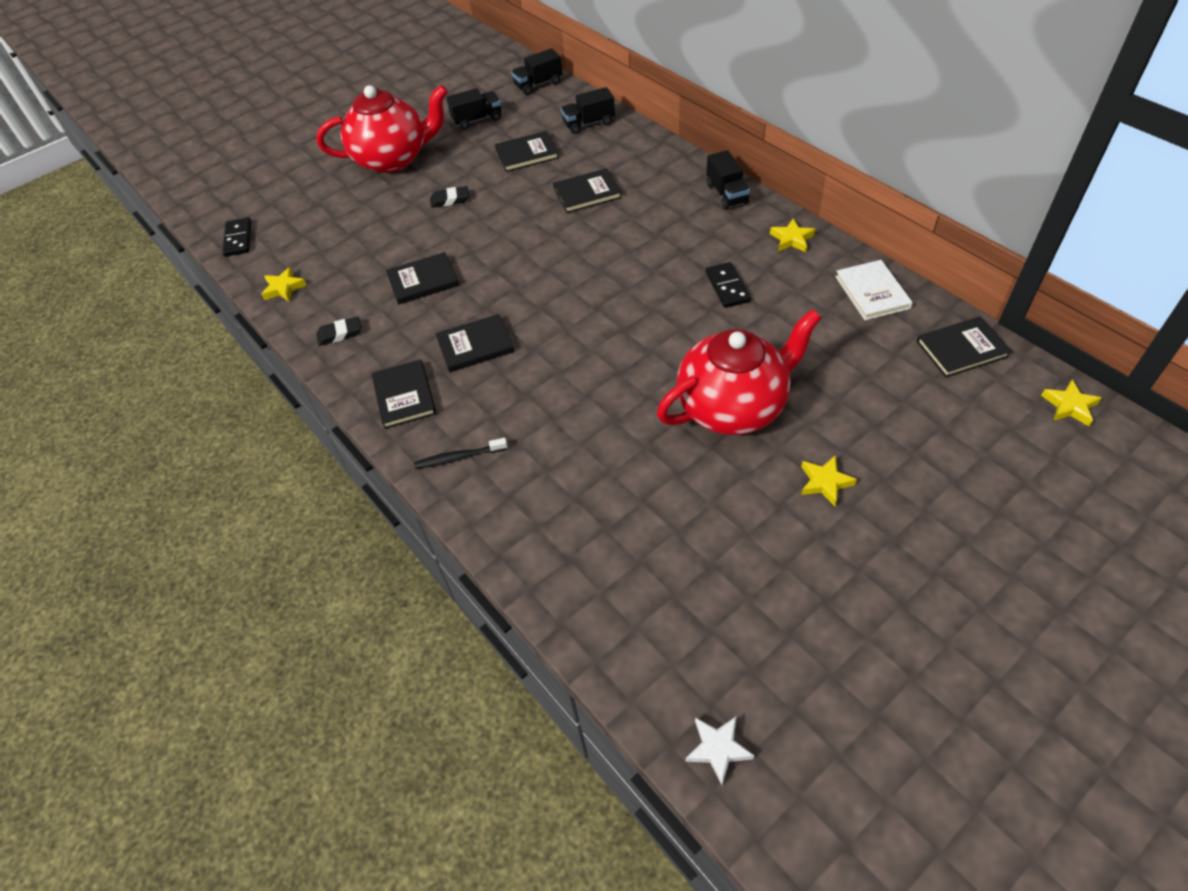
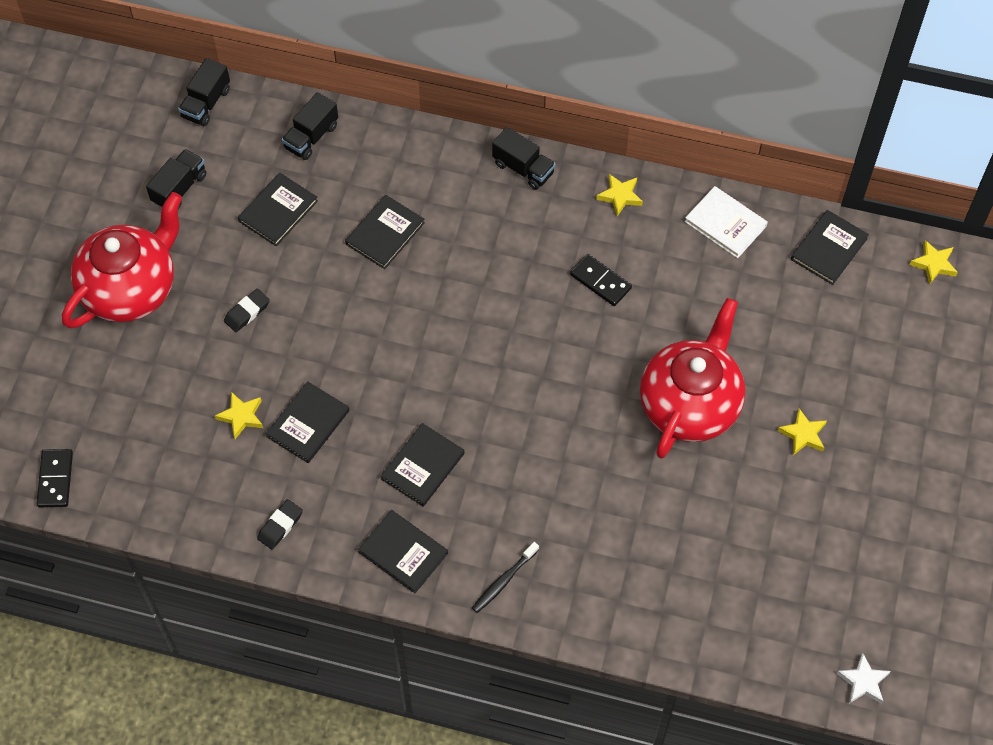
camera: 40 degrees left, 10 degrees up
black domino [222,217,252,257] -> black domino turned 45 degrees clockwise [37,449,73,507]
yellow star [261,267,307,302] -> yellow star moved to [215,392,263,439]

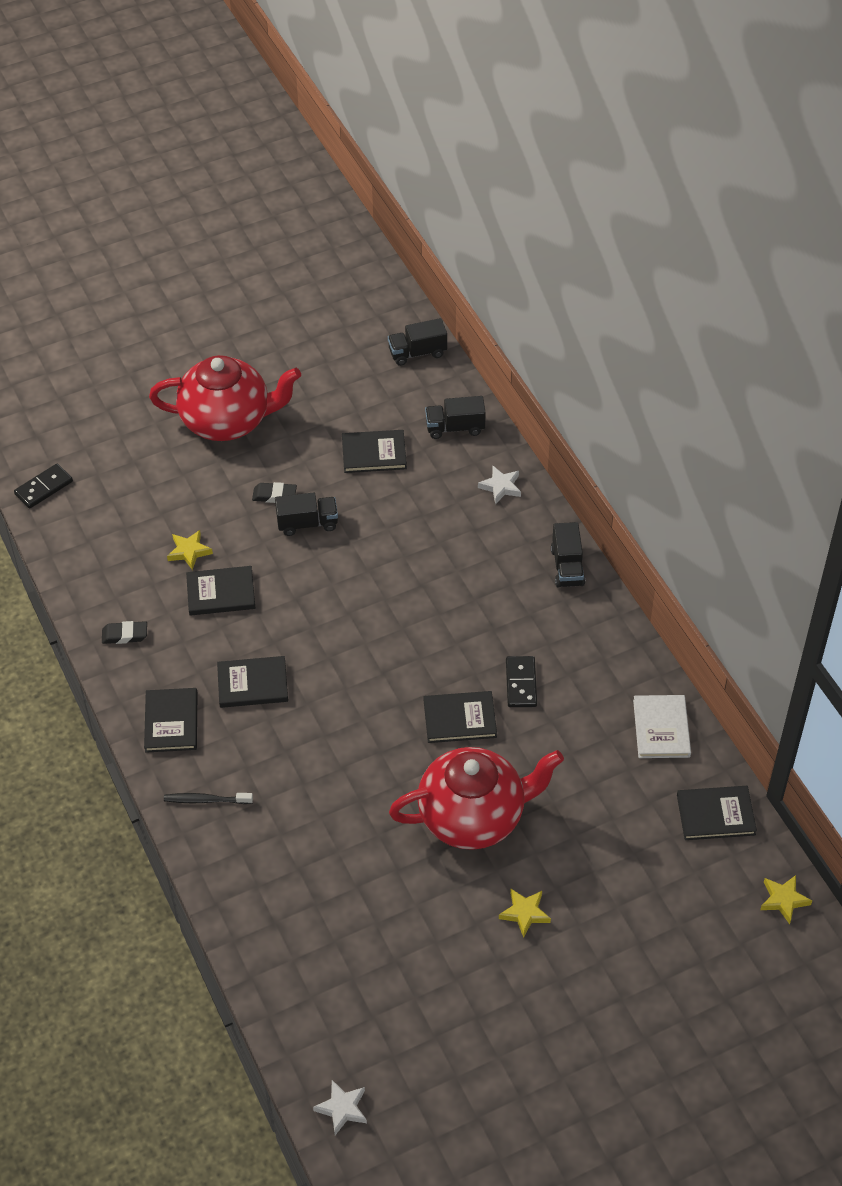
camera: 50 degrees right, 10 degrees down
black truck [146,149,206,209] -> black truck moved to [275,492,338,536]
black book [345,195,425,269] -> black book moved to [424,691,497,743]
yellow star [596,174,643,216] -> none
none -> white star [478,466,521,504]

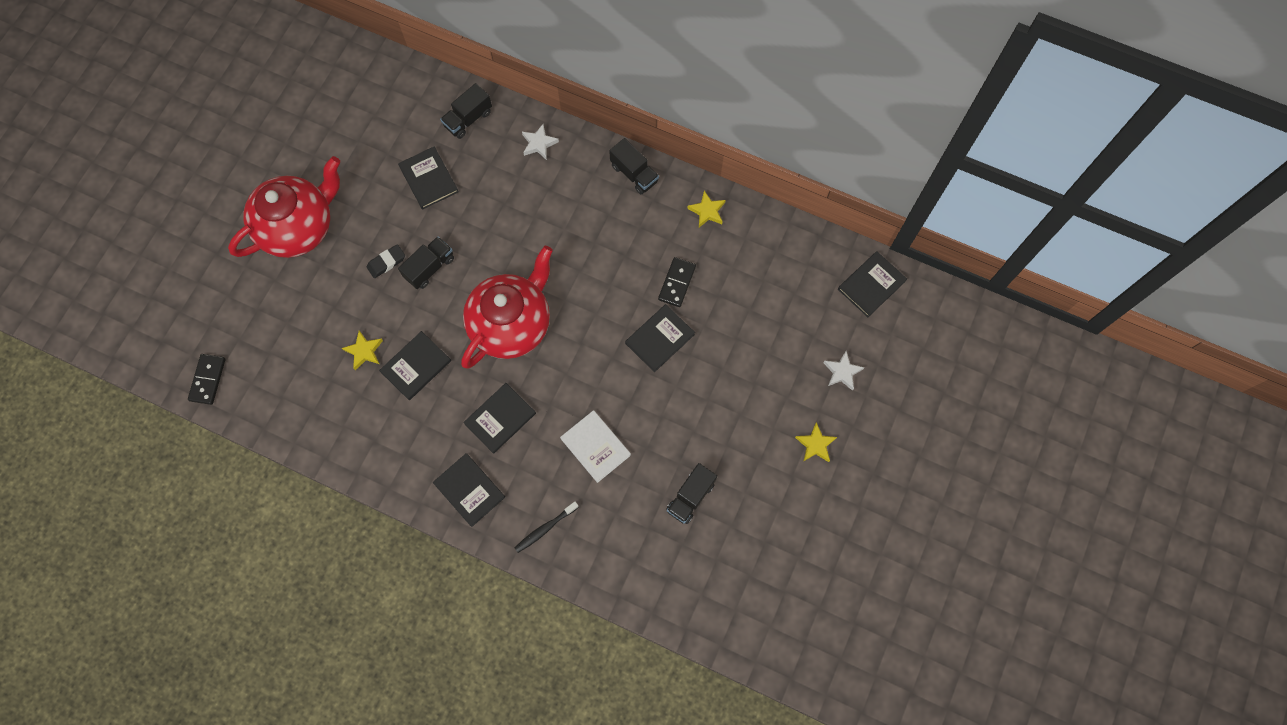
camera: 40 degrees left, 20 degrees up
black eraser [102,621,147,644] -> none
white star [313,1080,367,1135] -> white star moved to [823,351,865,391]
black book [342,430,407,473] -> black book turned 75 degrees counterclockwise [398,147,459,210]
black truck [388,318,447,366] -> black truck moved to [666,463,717,524]
red teapot [389,747,564,850] -> red teapot moved to [461,246,553,369]
black domino [506,656,537,707] -> black domino turned 60 degrees clockwise [658,257,696,307]
white book [633,695,691,758] -> white book moved to [560,410,631,483]
yellow star [760,875,812,924] -> yellow star moved to [687,191,726,227]

